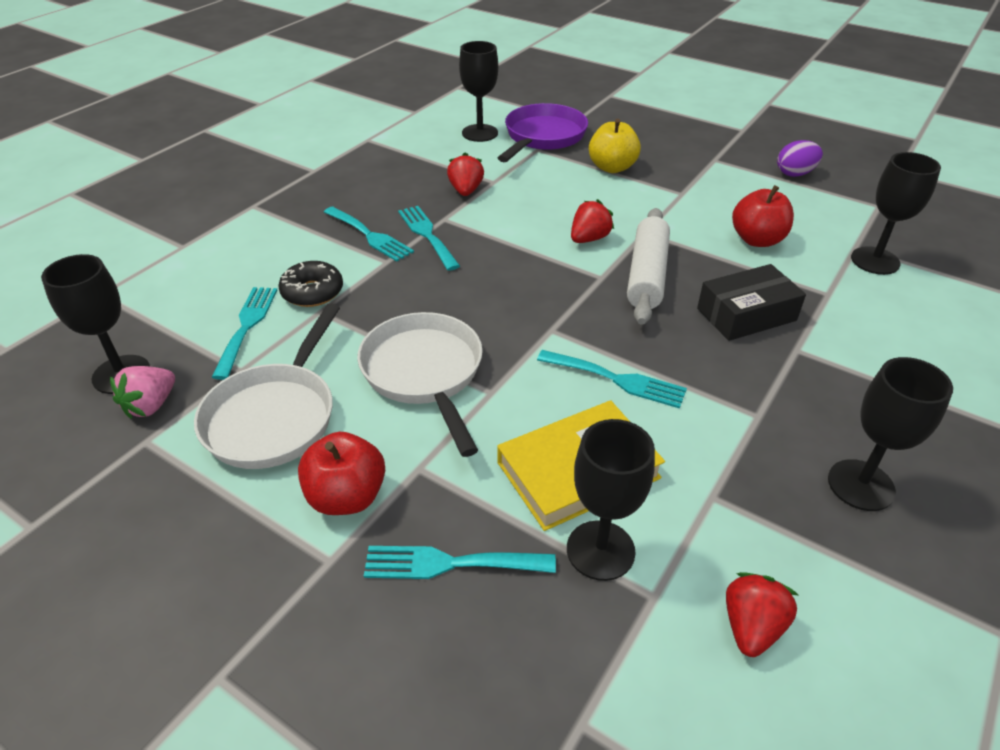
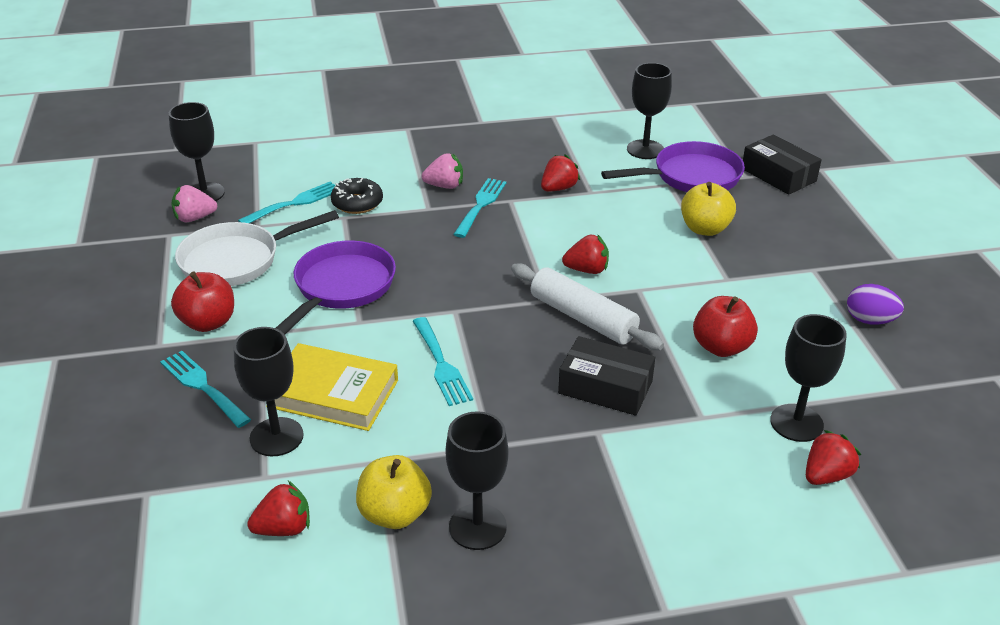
camera: 45 degrees right, 5 degrees down
turquoise fork [324,206,414,262] -> pink strawberry [422,153,463,189]
white pan [357,312,483,457] -> purple pan [276,241,396,334]
white rolling pin [627,208,670,325] -> white rolling pin turned 75 degrees clockwise [511,263,664,350]
none -> yellow apple [356,455,432,529]
none -> black box [743,135,822,195]
none -> red strawberry [806,430,861,485]

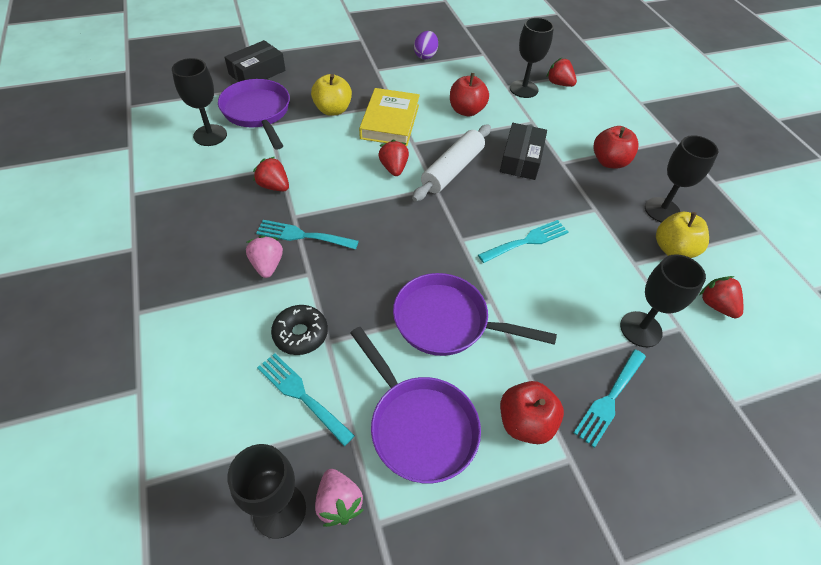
camera: 100 degrees left, 15 degrees up
white pan [175,210,339,286] -> purple pan [350,327,481,483]
yellow book [266,343,398,431] -> yellow book moved to [359,88,420,146]
none -> red apple [593,126,639,169]

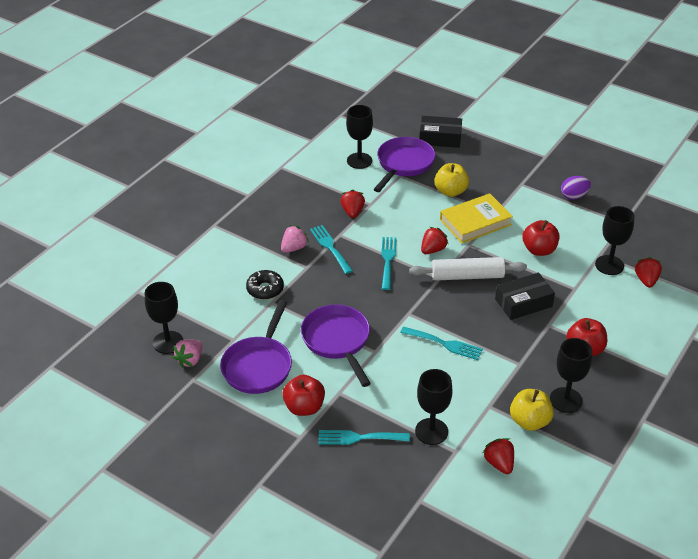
camera: 55 degrees right, 10 degrees down
turquoise fork [257,353,355,446] -> turquoise fork moved to [381,237,397,290]
red strawberry [700,276,743,318] -> red strawberry turned 45 degrees counterclockwise [483,438,514,474]

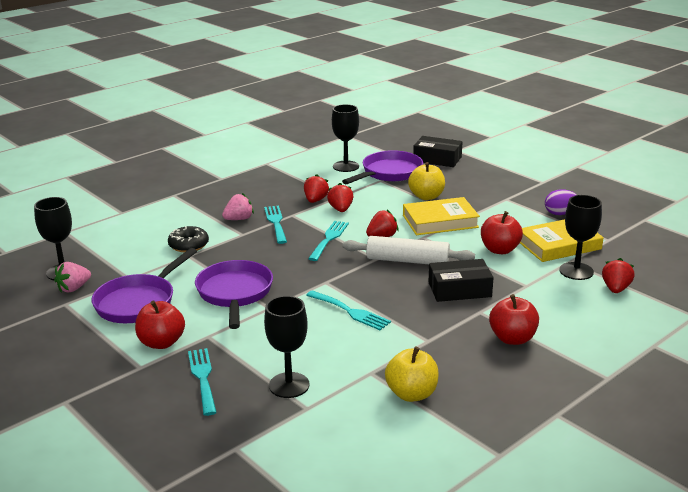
camera: 15 degrees right, 15 degrees down
turquoise fork [318,430,410,445] -> turquoise fork turned 60 degrees clockwise [188,348,217,416]
red strawberry [483,438,514,474] -> red strawberry moved to [327,183,354,212]
black goblet [550,338,592,413] -> none
none -> yellow book [520,219,604,262]

